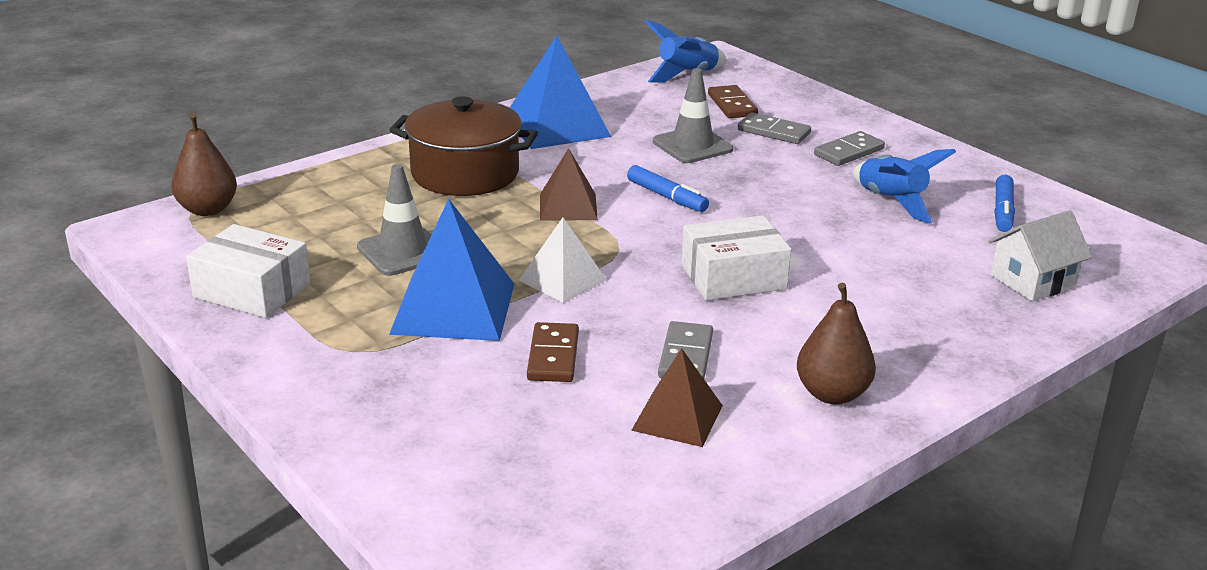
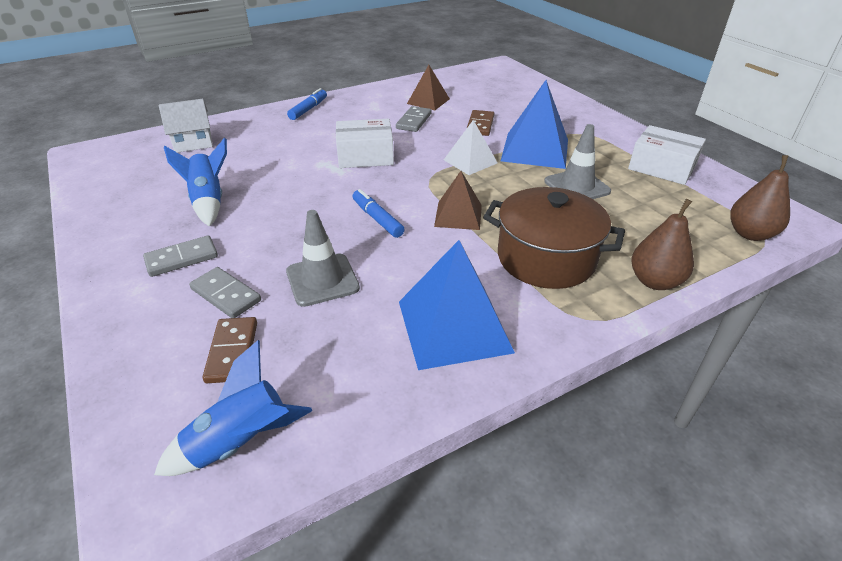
camera: 170 degrees left, 10 degrees up
brown pear [797,283,876,404] -> brown pear moved to [631,199,694,290]
blue marker [994,175,1015,232] -> blue marker moved to [287,88,327,120]

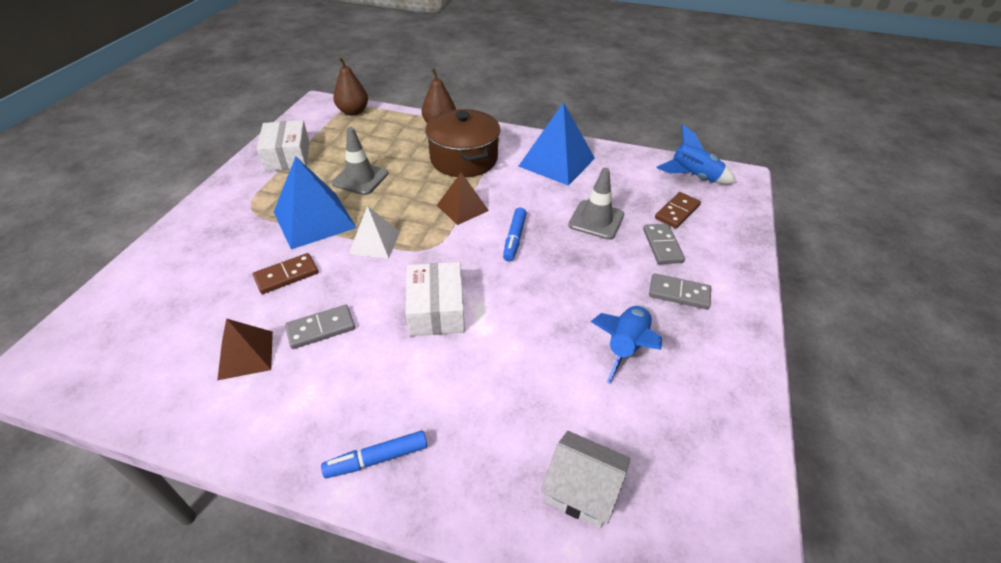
camera: 135 degrees left, 5 degrees up
white box [336,119,394,168] -> white box turned 45 degrees clockwise [406,262,465,336]

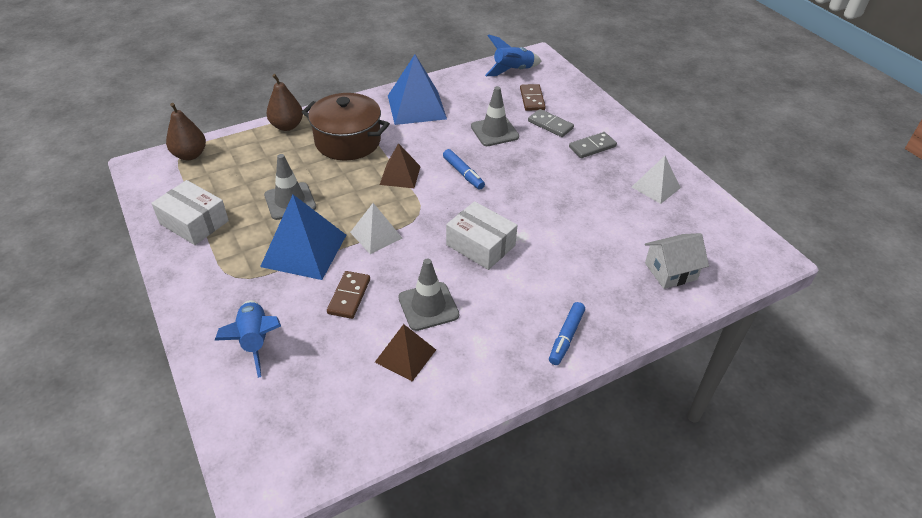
camera: 45 degrees left, 0 degrees up
grey domino [285,305,355,349] -> grey traffic cone [398,258,459,331]
blue rocket [590,305,662,384] -> blue rocket moved to [214,300,281,378]
none -> white pyramid [632,156,681,204]

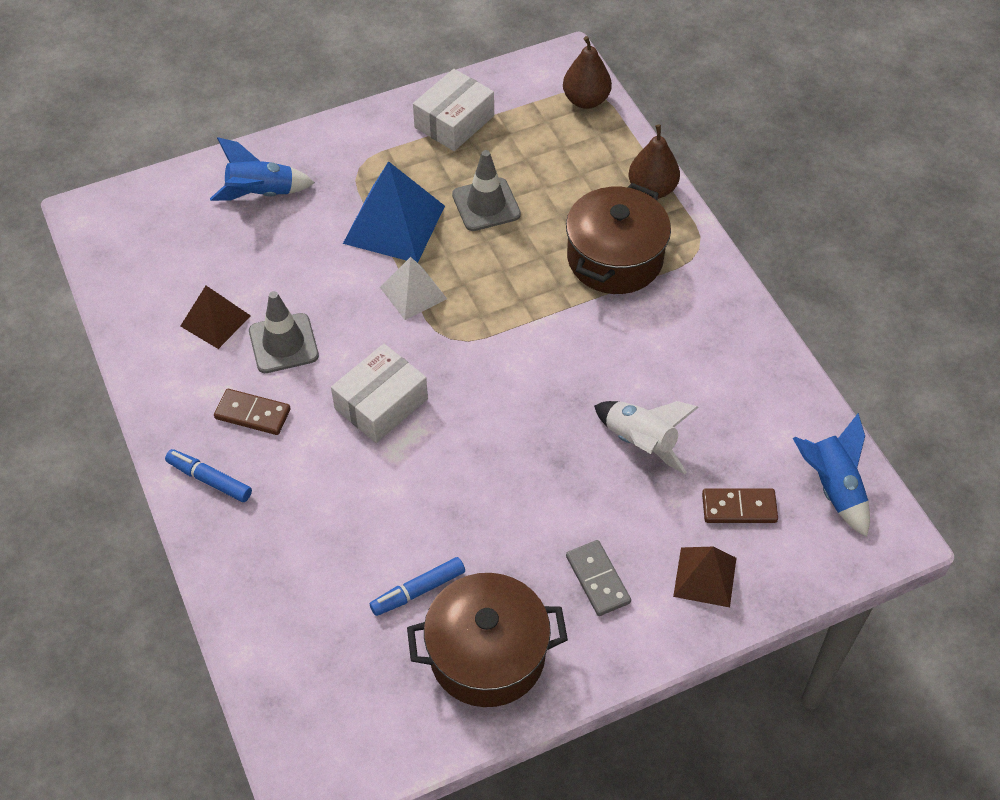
camera: 95 degrees right, 10 degrees up
brown domino [327,271,370,319] -> brown domino moved to [214,389,291,435]
brown pyramid [380,143,421,188] -> brown pyramid moved to [673,547,736,607]
blue pyramid [388,54,447,125] -> none
blue marker [443,149,485,190] -> blue marker moved to [370,557,465,616]
grey traffic cone [471,86,519,146] -> white rocket [594,401,699,475]
grey domino [528,109,574,137] -> none
white pyramid [632,156,681,204] -> brown pot [407,573,568,707]
white house [645,233,709,289] -> none

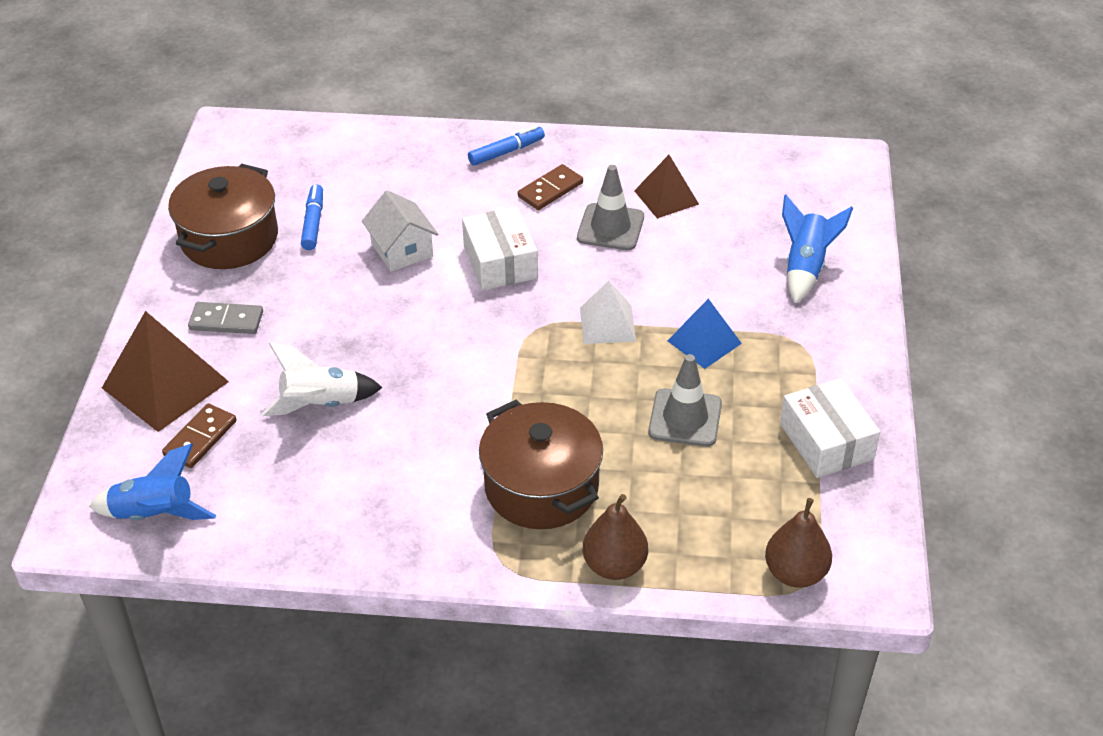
camera: 120 degrees right, 10 degrees down
blue pyramid [343,161,445,263] -> blue pyramid [668,299,742,369], size x0.60
brown pyramid [673,547,736,607] -> brown pyramid [102,311,229,432], size x1.66
none -> white house [362,190,438,272]

